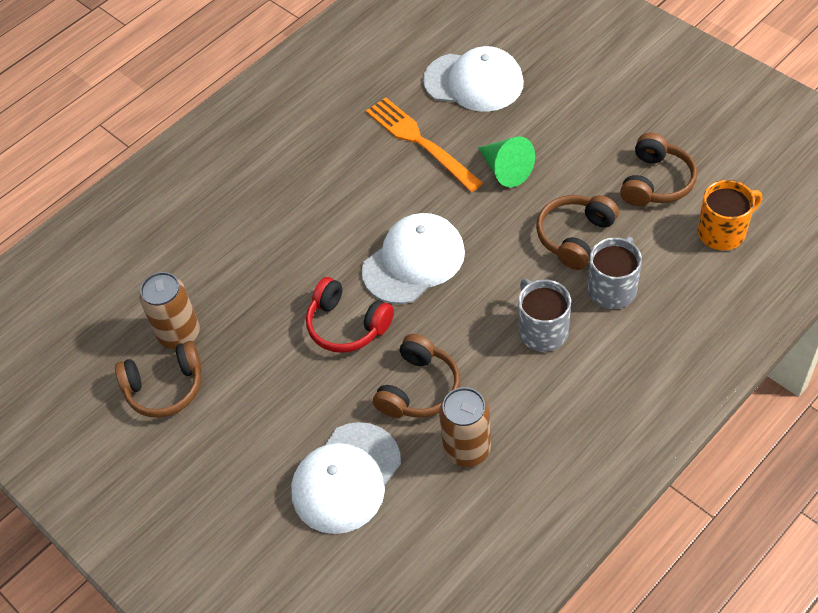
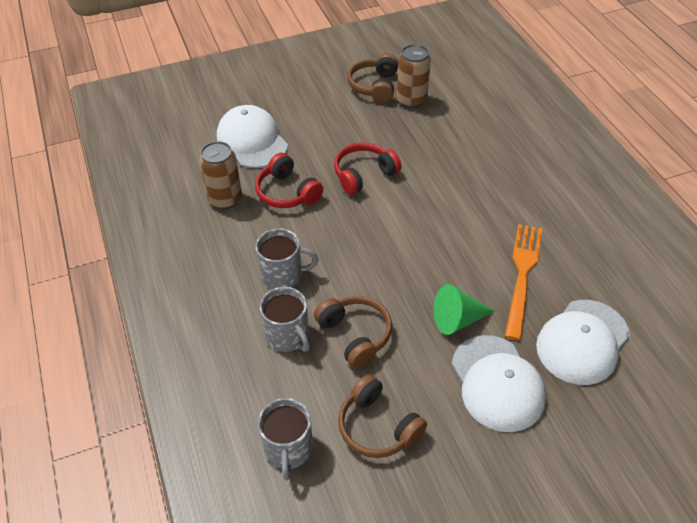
camera: 110 degrees right, 5 degrees down
white cap [362,213,465,304] -> white cap moved to [452,335,546,432]
orange fork [366,97,483,192] -> orange fork turned 60 degrees counterclockwise [505,224,542,340]
brown headphones [373,334,460,418] -> red headphones [255,153,323,208]
orange mug [698,180,762,250] -> grey mug [258,398,313,480]

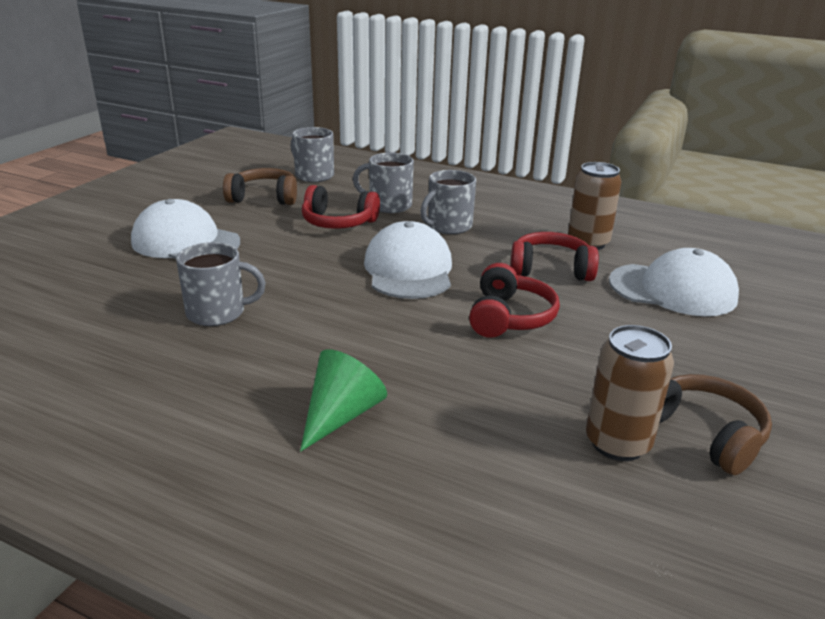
camera: 135 degrees right, 20 degrees down
brown headphones [314,296,392,368] -> red headphones [302,185,380,229]
green cone [434,284,495,335] -> green cone moved to [300,349,387,452]
orange fork [505,224,542,340] -> grey mug [176,242,266,326]
white cap [536,300,630,385] -> white cap moved to [364,221,452,299]

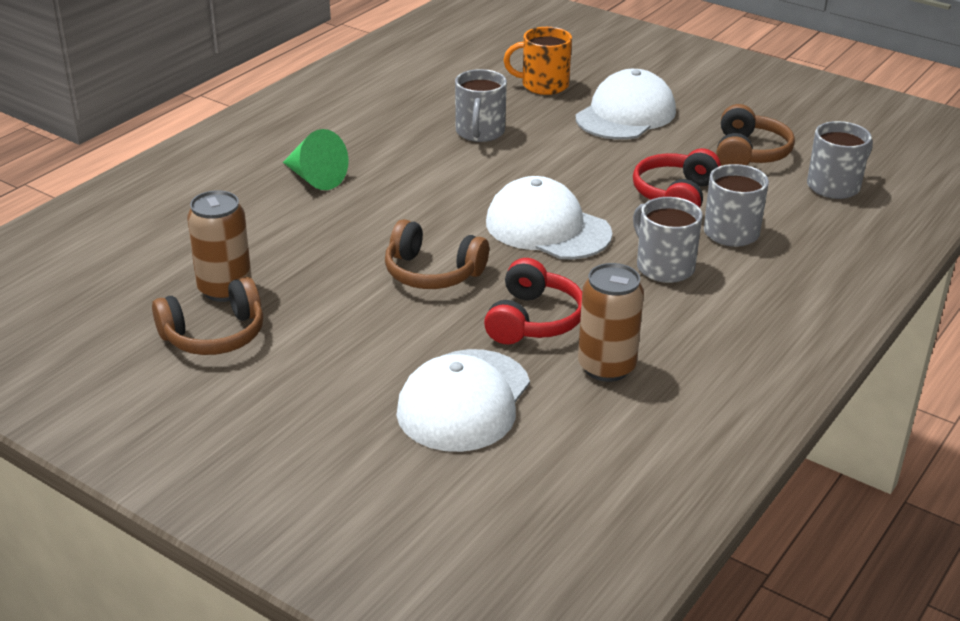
camera: 100 degrees right, 5 degrees up
white cap [364,221,452,299] -> white cap turned 150 degrees counterclockwise [486,176,612,259]
red headphones [469,263,560,338] -> brown headphones [385,219,489,289]
none -> orange mug [504,27,572,95]

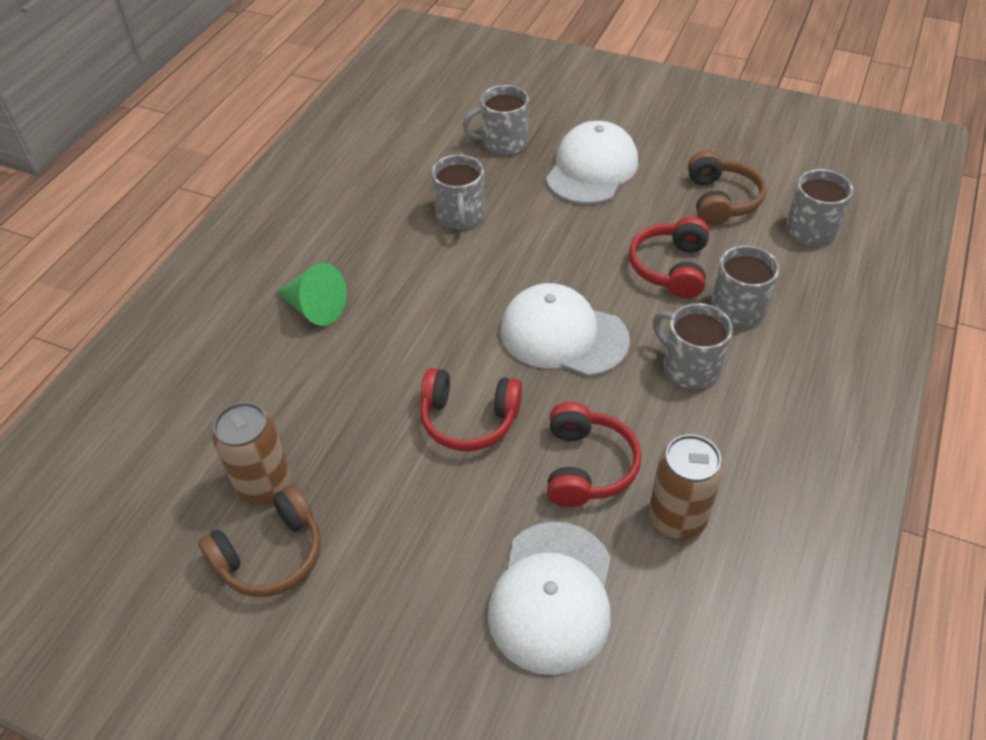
camera: 10 degrees left, 15 degrees up
brown headphones [385,219,489,289] -> red headphones [420,368,522,451]
orange mug [504,27,572,95] -> grey mug [463,85,529,155]

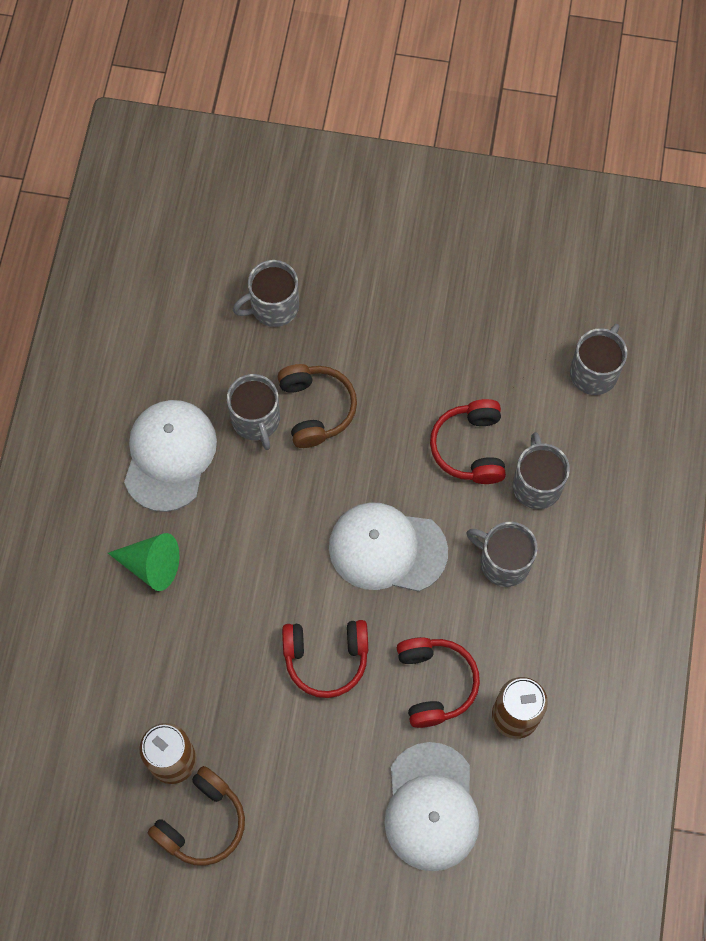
camera: 15 degrees left, 20 degrees up
white cap [546,121,638,204] -> white cap moved to [124,400,217,512]
brown headphones [688,151,766,226] -> brown headphones moved to [278,364,357,448]

